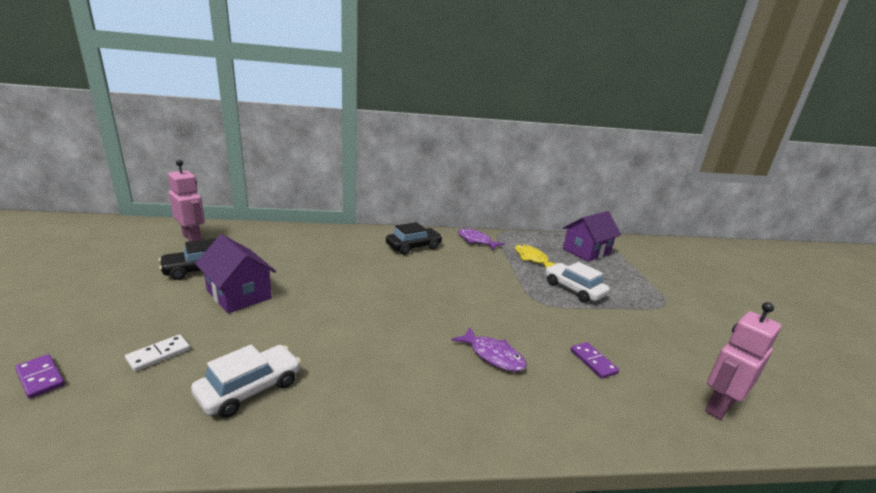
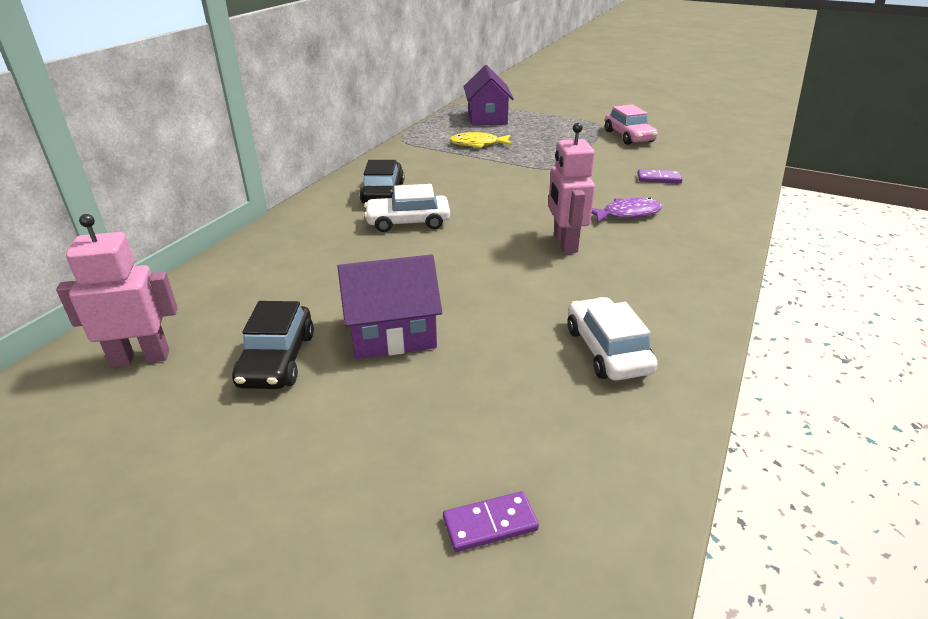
camera: 55 degrees left, 10 degrees up
white domino [125,334,190,372] -> none
purple fish [458,228,505,250] -> none
white car [545,262,610,303] -> white car moved to [364,184,450,232]
pink robot [705,302,781,420] -> pink robot moved to [548,123,595,253]
none -> pink car [605,104,658,145]

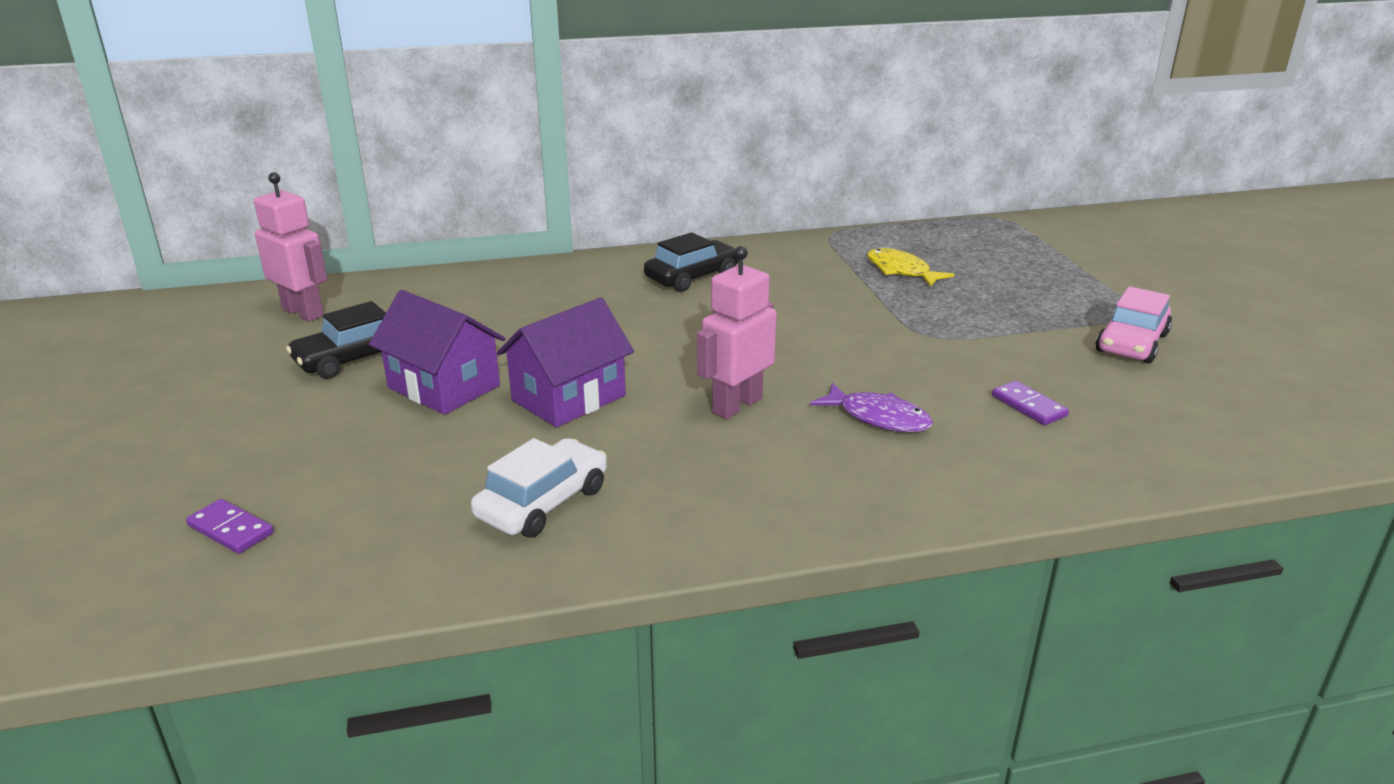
camera: 50 degrees right, 5 degrees down
white car [364,184,450,232] -> none
purple house [464,65,514,125] -> purple house moved to [497,297,634,428]

